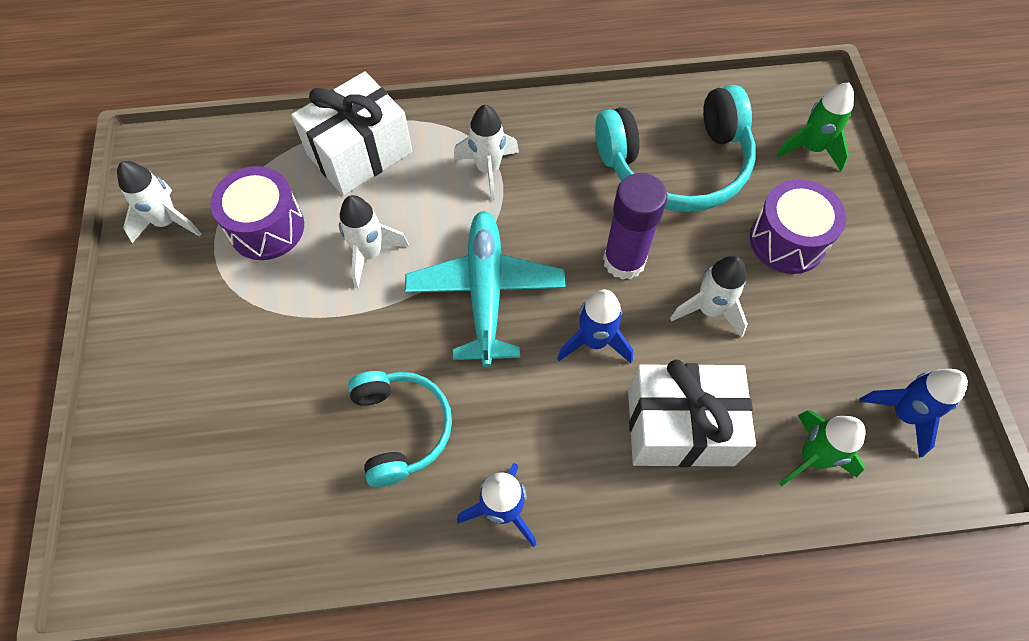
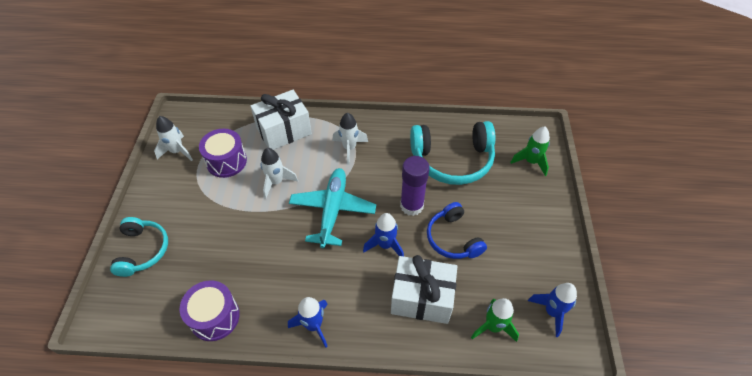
camera: 10 degrees right, 10 degrees down
turquoise headphones [348,371,452,487] -> turquoise headphones moved to [110,217,168,277]
white rocket [670,256,748,338] -> blue headphones [427,202,487,259]
purple drum [750,179,846,274] -> purple drum moved to [179,280,240,341]

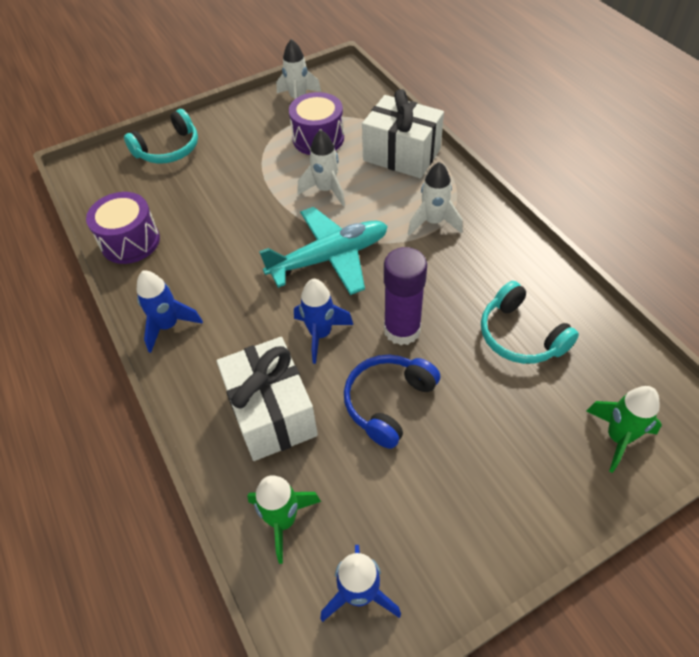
camera: 60 degrees right, 0 degrees up
turquoise headphones [410,121,496,185] -> turquoise headphones [481,281,579,364], size x0.63

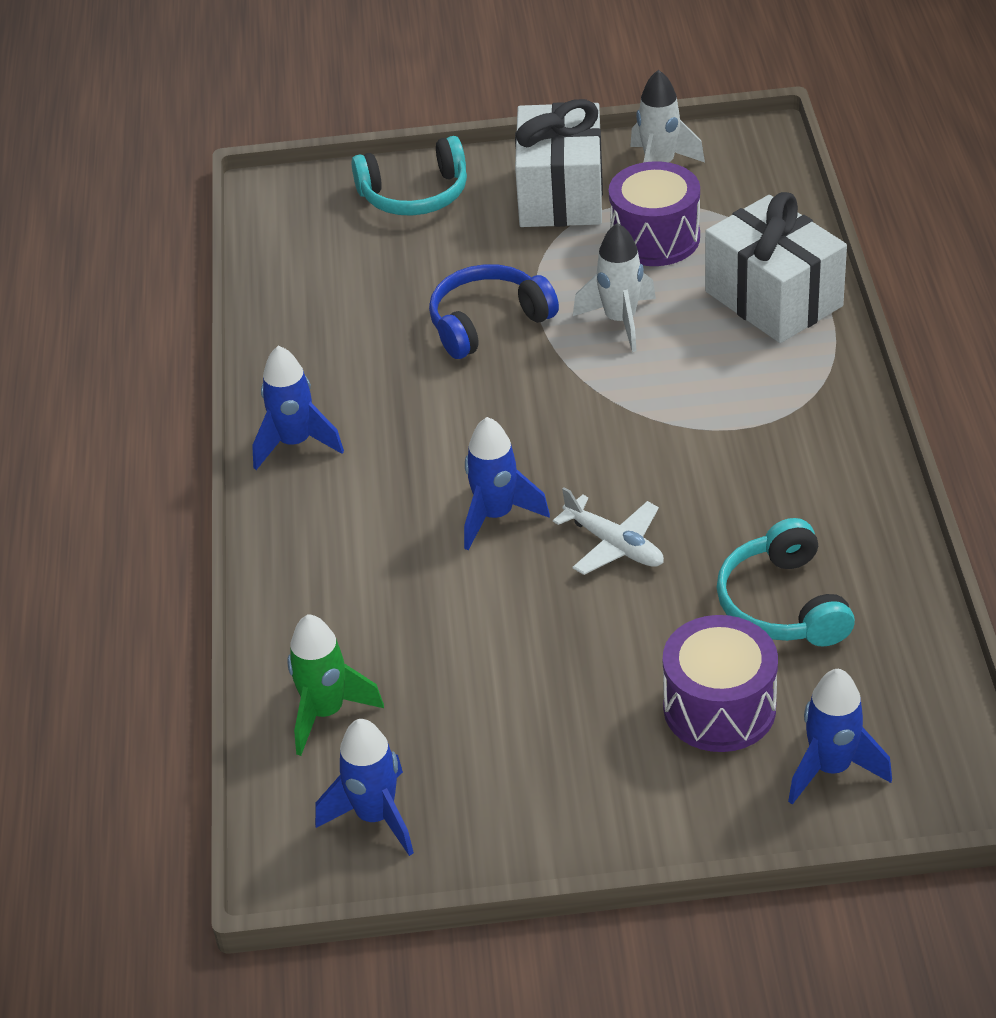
camera: 25 degrees right, 10 degrees down
purple drum [86,192,160,264] -> purple drum moved to [663,615,778,752]
white gift [217,337,318,461] -> white gift moved to [515,99,603,227]
turquoise plane [259,207,388,295] -> none
blue headphones [344,354,440,449] -> blue headphones moved to [429,264,559,359]
purple glue stick [384,247,427,345] -> white plane [553,487,664,575]
white rocket [408,162,463,235] -> none
green rocket [587,386,662,473] -> blue rocket [788,669,892,805]

